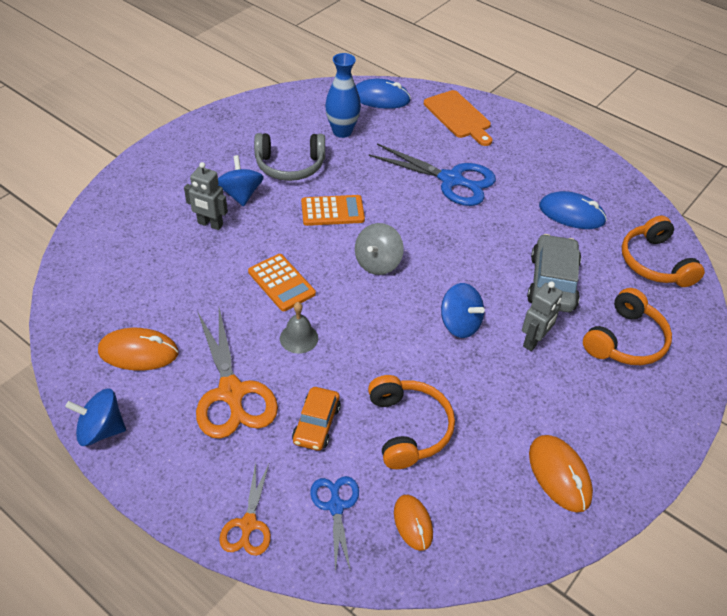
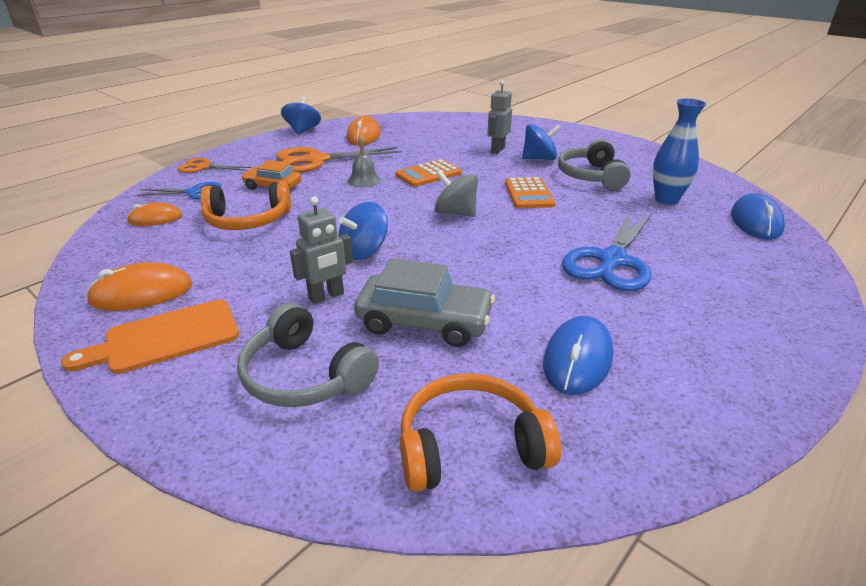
camera: 95 degrees right, 15 degrees down
orange cutting board [424,90,492,146] -> orange cutting board moved to [61,299,239,374]
grey robot [522,281,563,351] -> grey robot turned 75 degrees counterclockwise [290,196,353,304]
orange headphones [583,288,672,365] -> grey headphones [237,303,379,407]

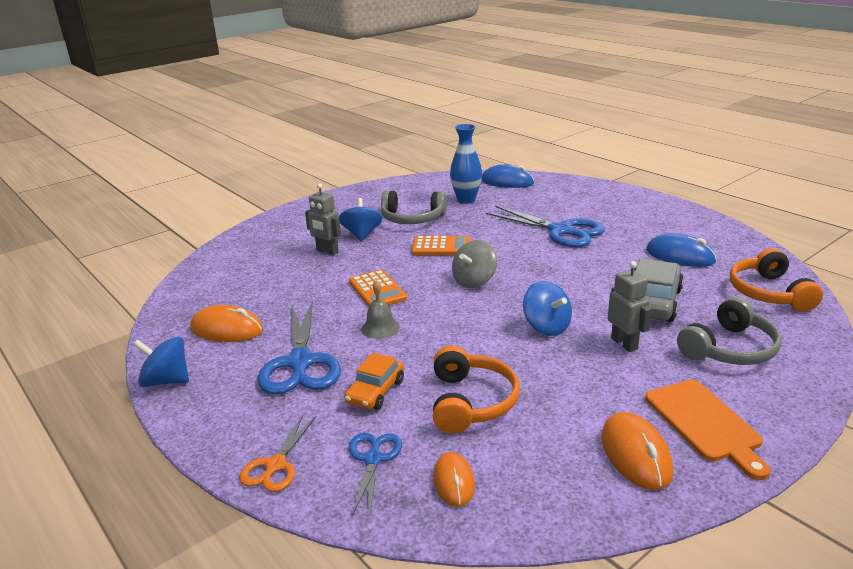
camera: 80 degrees left, 5 degrees down
orange scissors [276,147,402,173] -> blue scissors [258,301,341,395]

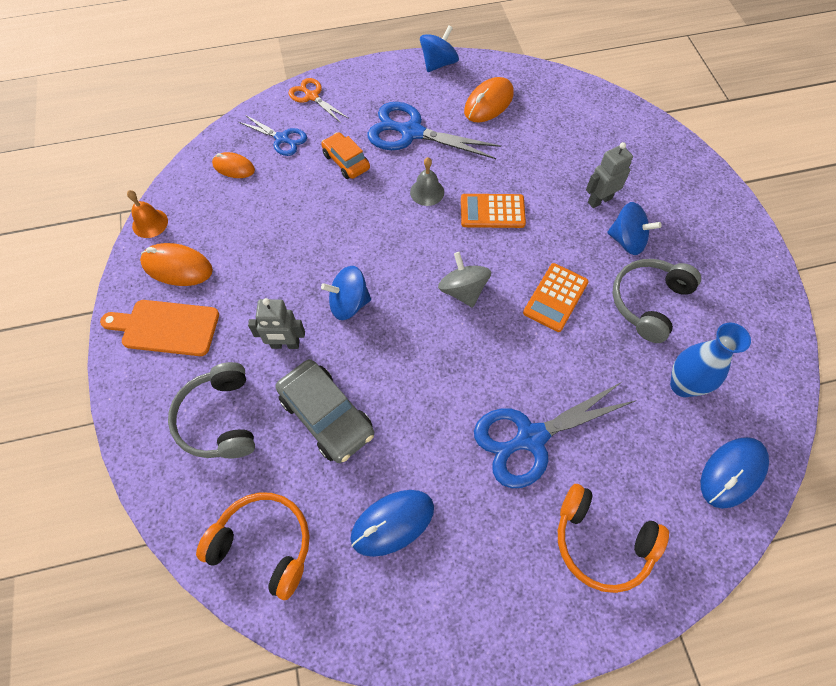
camera: 115 degrees right, 35 degrees up
orange headphones [433,345,520,434] -> orange headphones moved to [558,484,669,593]
none -> orange bell [127,190,168,238]

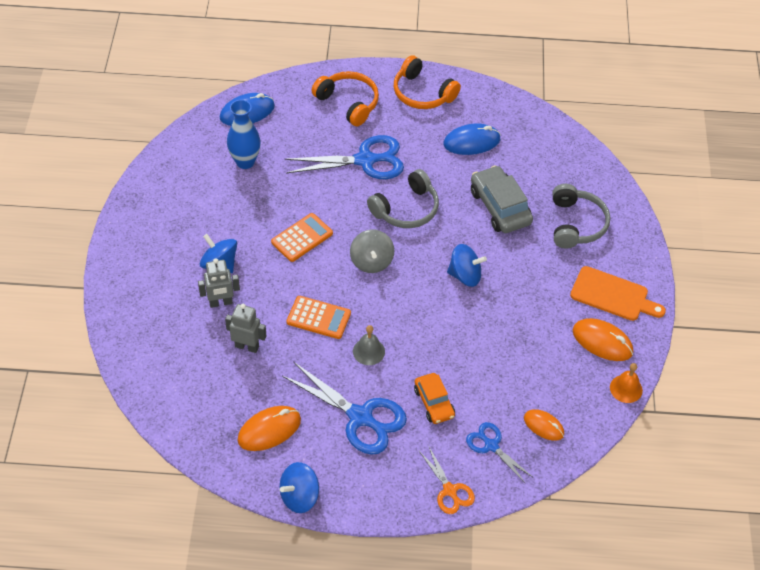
camera: 165 degrees left, 10 degrees down
orange headphones [196,493,310,600] -> orange headphones moved to [394,55,461,109]
grey robot [248,298,305,349] -> grey robot moved to [225,304,266,353]
grey headphones [612,259,701,343] -> grey headphones moved to [367,169,439,228]

